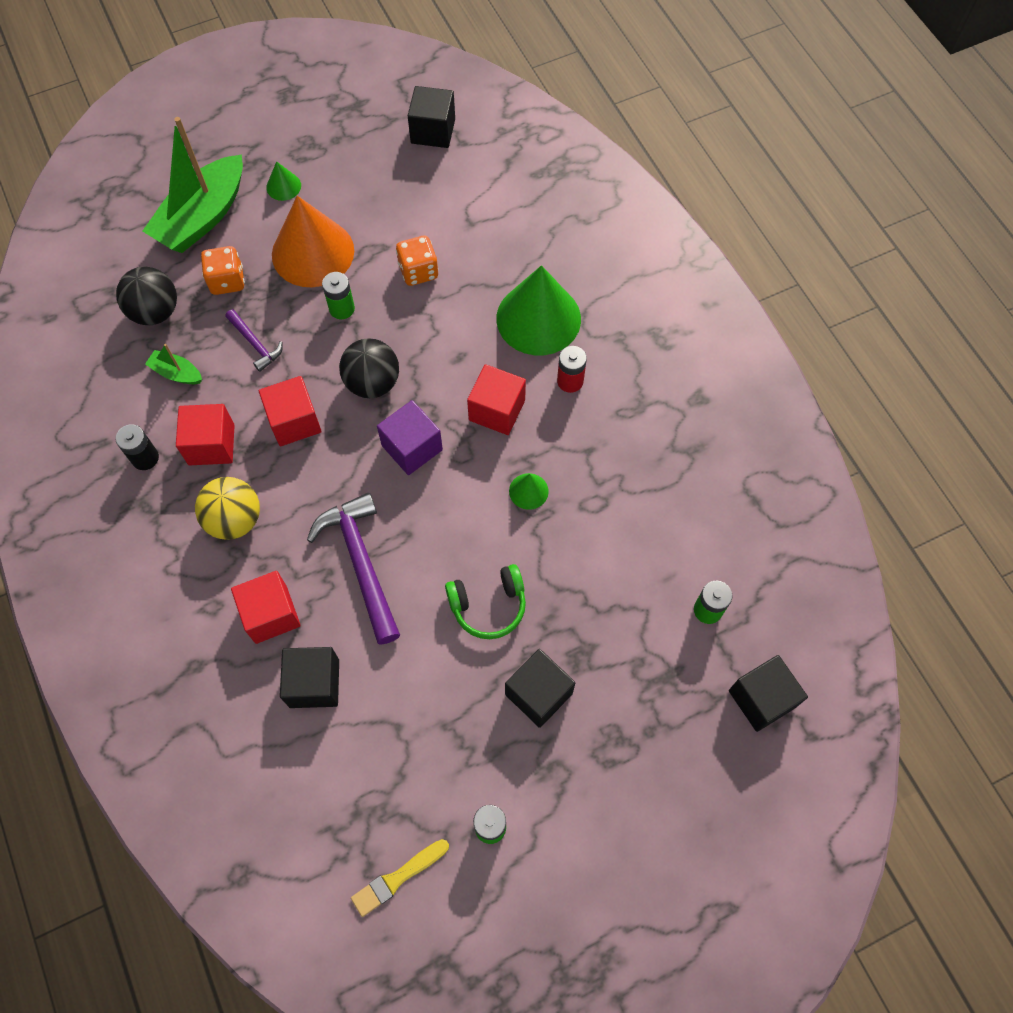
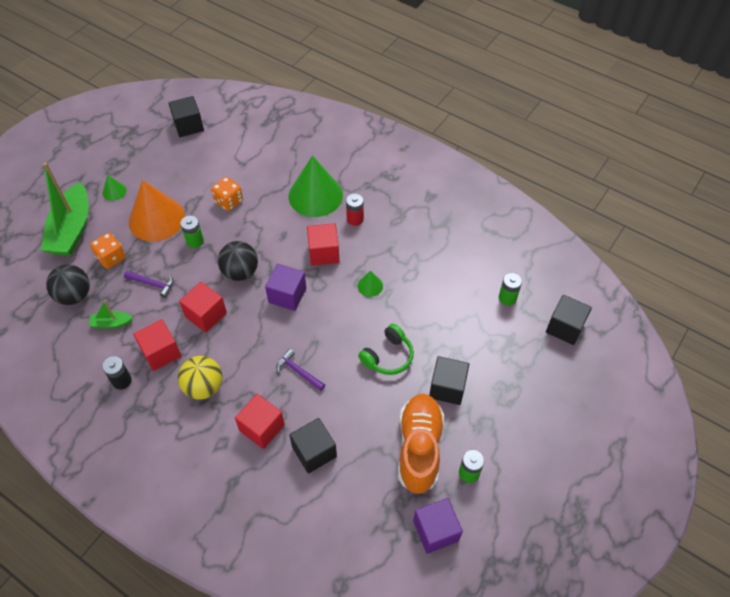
camera: 30 degrees left, 10 degrees down
purple hammer [307,493,400,645] -> purple hammer [276,349,325,391], size x0.53
yellow brush [351,839,449,917] -> purple cube [413,498,463,554]
none -> orange shoe [398,394,444,494]

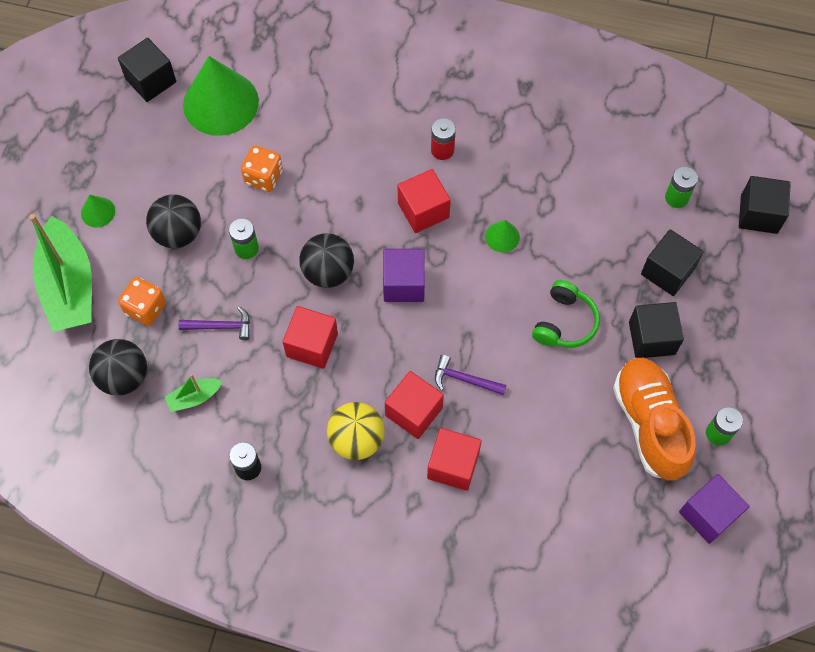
camera: 20 degrees left, 10 degrees up
orange cone [129,180,185,242] -> black ball [146,194,201,248]
red cube [133,319,181,371] -> red cube moved to [385,371,444,439]
green cone [289,156,343,217] -> green cone moved to [183,56,259,136]
black cube [289,418,337,474] -> black cube moved to [641,229,704,296]

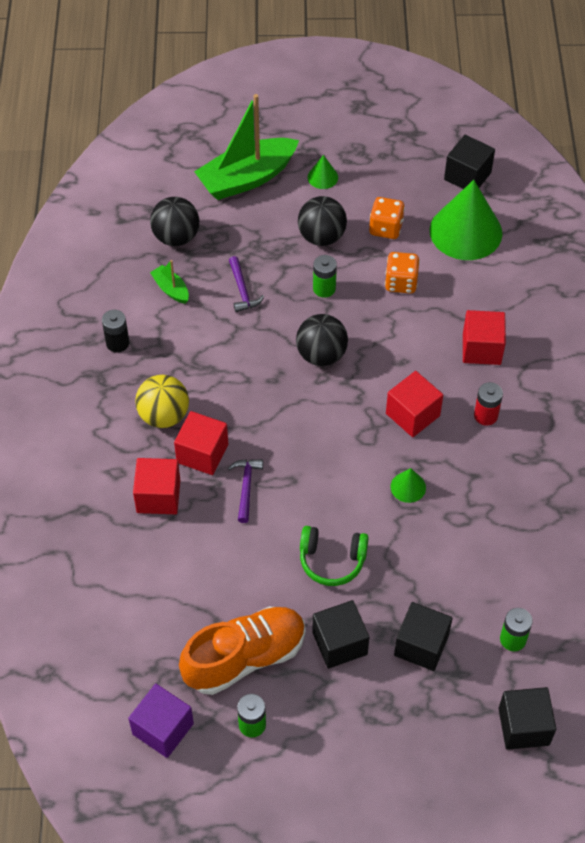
camera: 75 degrees right, 10 degrees down
orange dice [118,277,166,326] -> orange dice moved to [369,197,405,239]
red cube [283,306,338,369] -> red cube moved to [463,310,506,365]
purple cube [383,249,425,302] -> none

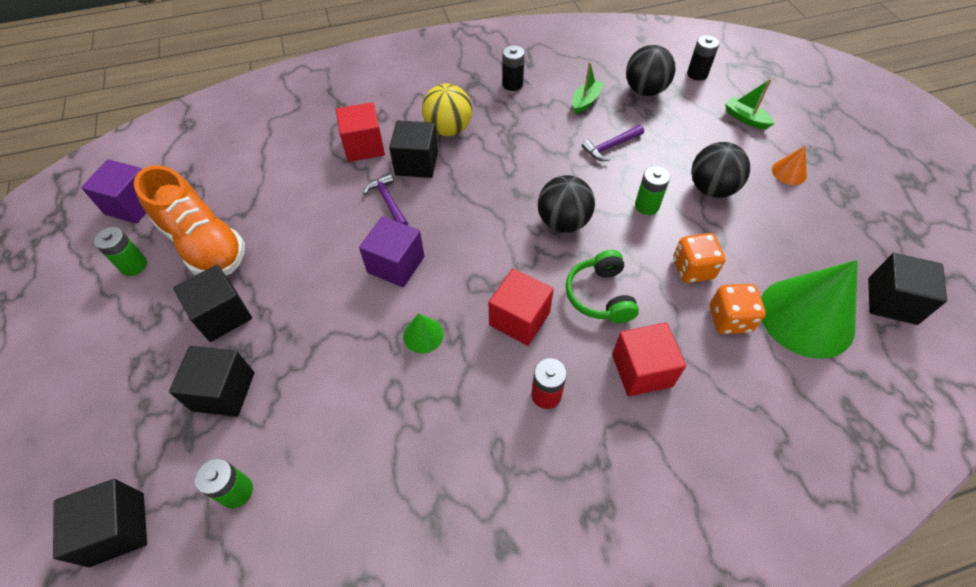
camera: 75 degrees right, 0 degrees up
red cube [174,411,228,475] -> black cube [389,120,438,178]
green boat [194,94,299,200] -> green boat [725,79,775,129], size x0.45
purple hammer [228,459,263,523] -> purple hammer turned 105 degrees counterclockwise [363,173,408,225]
green headphones [300,526,369,586] -> green headphones moved to [566,250,639,323]
green cone [307,155,338,189] -> orange cone [772,146,807,185]
orange dice [369,197,405,239] -> orange dice moved to [710,284,766,334]
none -> purple cube [359,216,424,287]
none -> black battery [687,35,720,81]

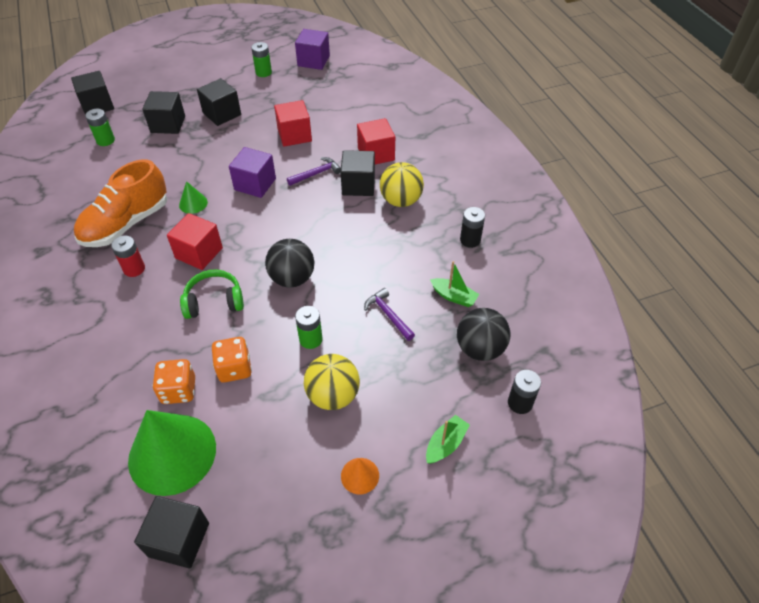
camera: 85 degrees right, 5 degrees down
orange shoe [134,165,245,275] -> orange shoe moved to [74,159,168,247]
red cube [612,323,686,396] -> red cube moved to [274,100,312,147]
black ball [691,142,750,198] -> yellow ball [304,354,360,410]

